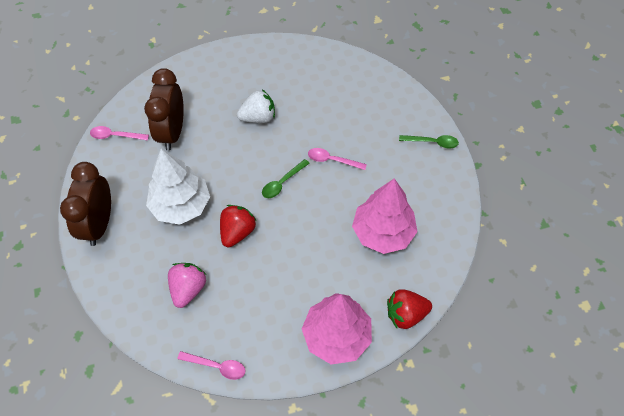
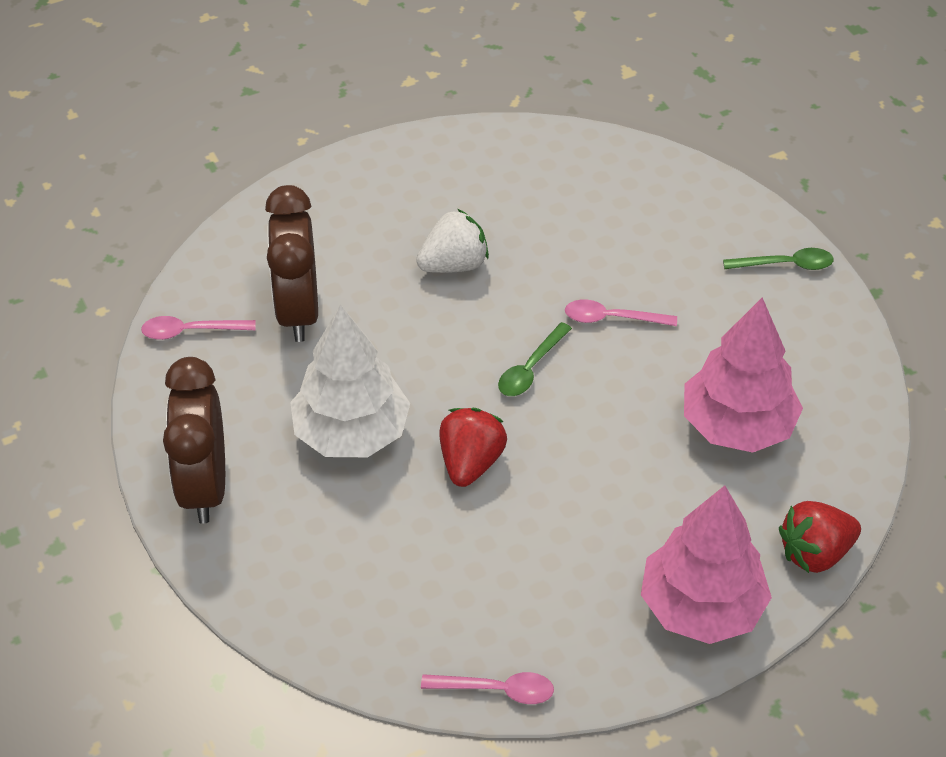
camera: 10 degrees left, 10 degrees down
pink strawberry [168,263,206,308] -> none

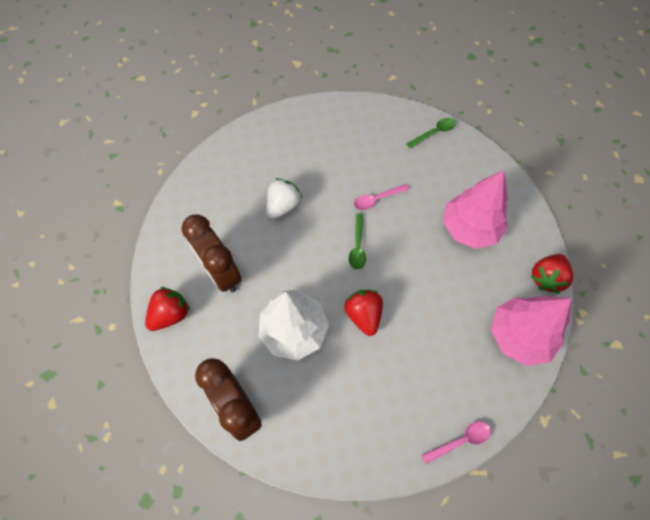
camera: 30 degrees left, 15 degrees up
pink spoon [141,316,256,340] -> red strawberry [145,287,190,331]

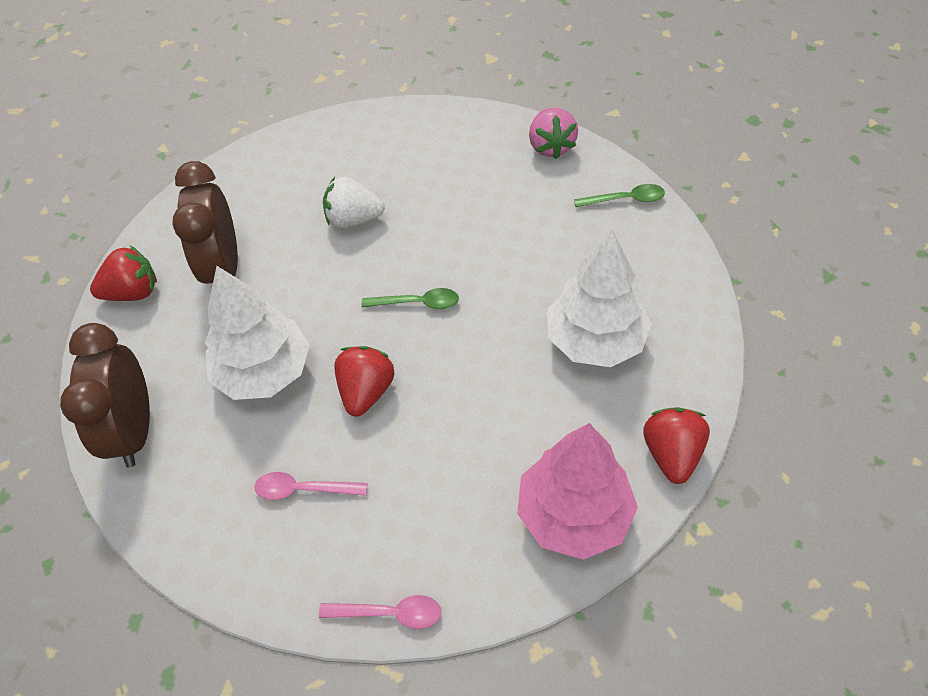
camera: 30 degrees right, 10 degrees down
white strawberry [266,178,303,219] -> white strawberry turned 150 degrees counterclockwise [323,176,385,229]
green spoon [349,214,366,269] -> green spoon turned 120 degrees counterclockwise [362,288,459,309]
pink spoon [354,184,409,210] -> pink spoon moved to [254,472,367,500]
pink tree [443,170,508,249] -> white tree [547,229,652,367]
red strawberry [530,254,573,294] -> red strawberry turned 120 degrees clockwise [643,407,710,484]
none -> pink strawberry [529,108,578,159]

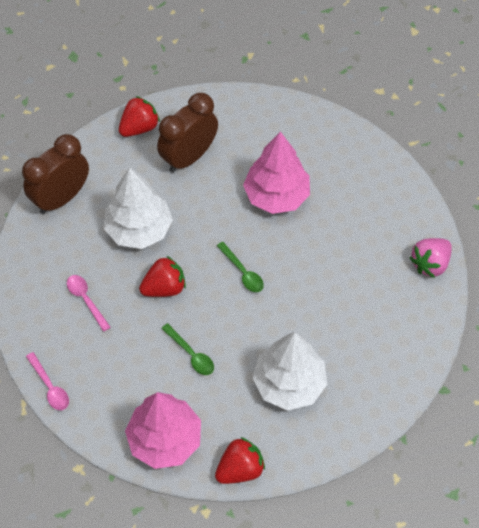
camera: 50 degrees right, 5 degrees up
red strawberry [90,246,157,301] -> red strawberry turned 75 degrees counterclockwise [119,96,160,137]
white strawberry [323,176,385,229] -> pink tree [243,132,310,214]
green spoon [574,184,665,207] -> green spoon moved to [161,323,214,375]

